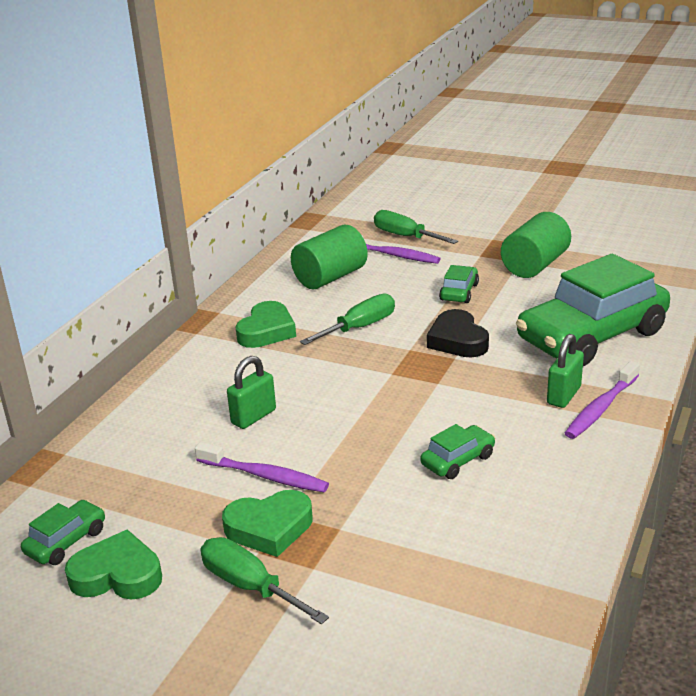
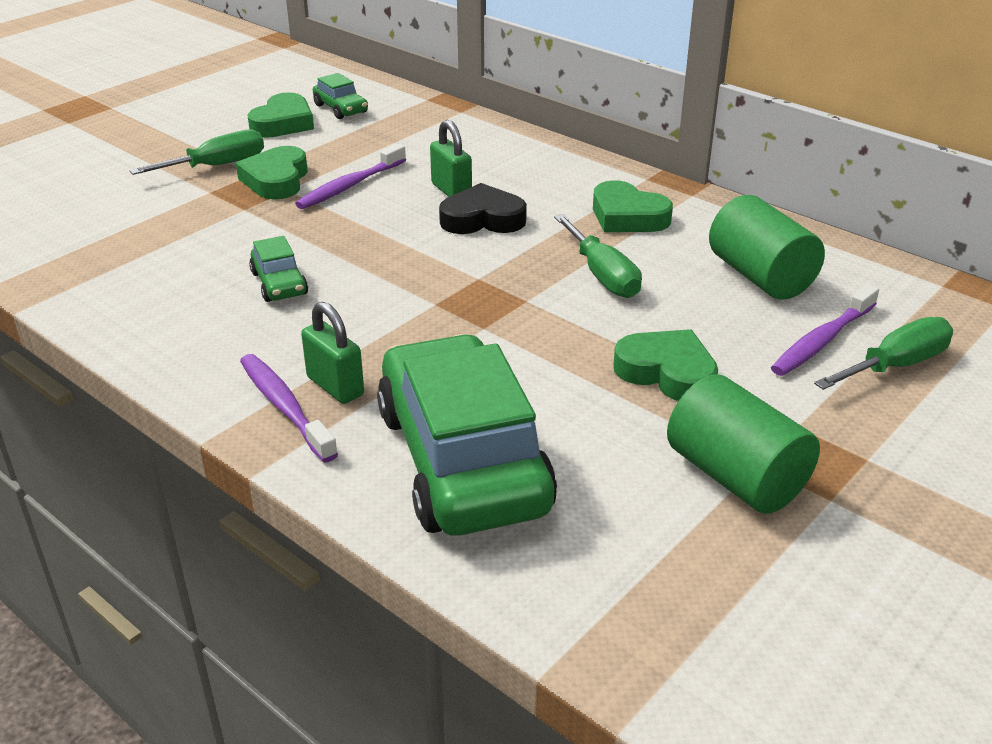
camera: 105 degrees right, 5 degrees up
black heart [427,309,489,358] -> black heart moved to [439,183,527,234]
green car [439,265,479,303] -> green heart [613,329,718,401]

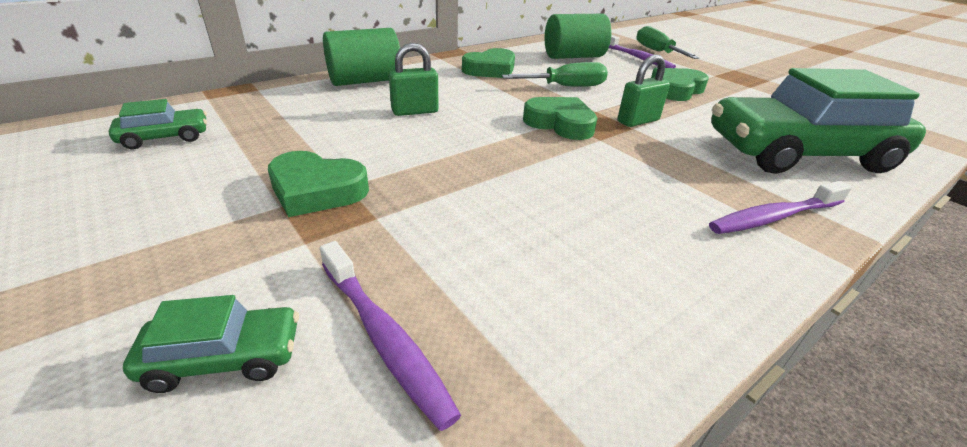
camera: 80 degrees left, 0 degrees up
green screwdriver [130,130,264,175] -> none
green heart [247,92,314,138] -> green heart moved to [523,97,597,140]
green car [249,236,308,302] -> green car moved to [123,295,299,393]
purple toothbrush [295,144,406,209] -> purple toothbrush moved to [320,241,461,431]
green padlock [301,302,364,404] -> green padlock moved to [618,54,670,127]
black heart [439,183,527,234] -> none
green cylinder [667,374,820,514] -> green cylinder moved to [323,28,400,86]

